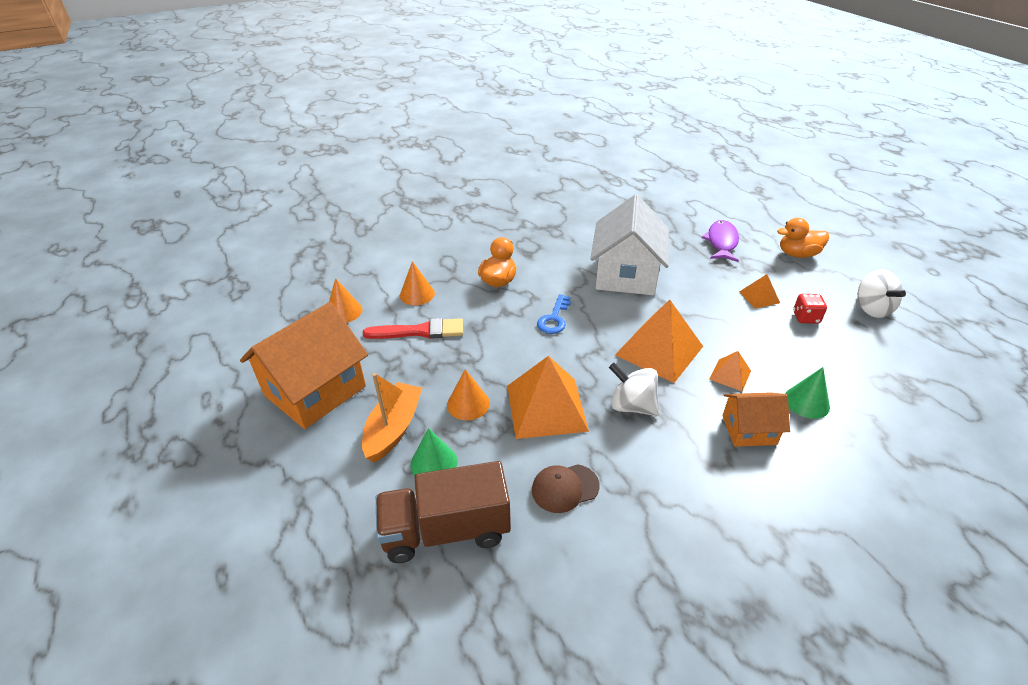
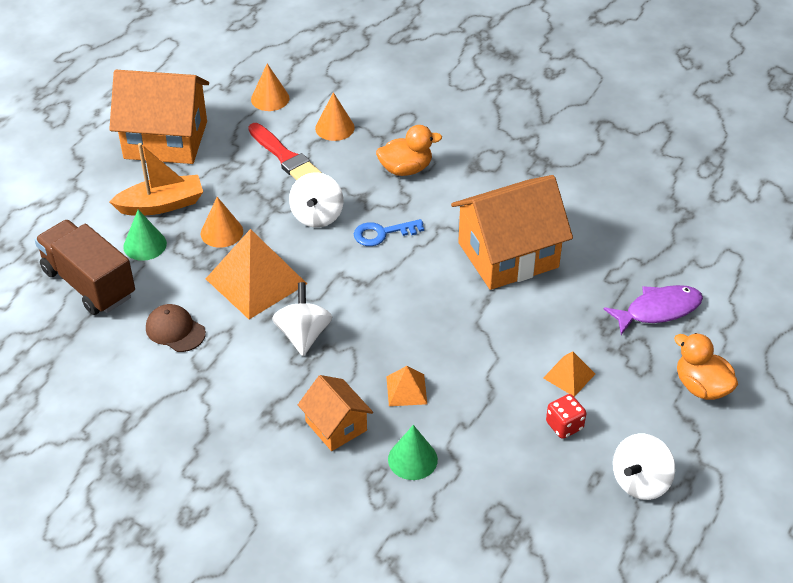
camera: 55 degrees right, 5 degrees up
white house [590,195,669,295] -> orange house [451,175,573,290]
orange pyramid [615,299,703,383] -> none
none -> white spinning top [289,173,344,228]

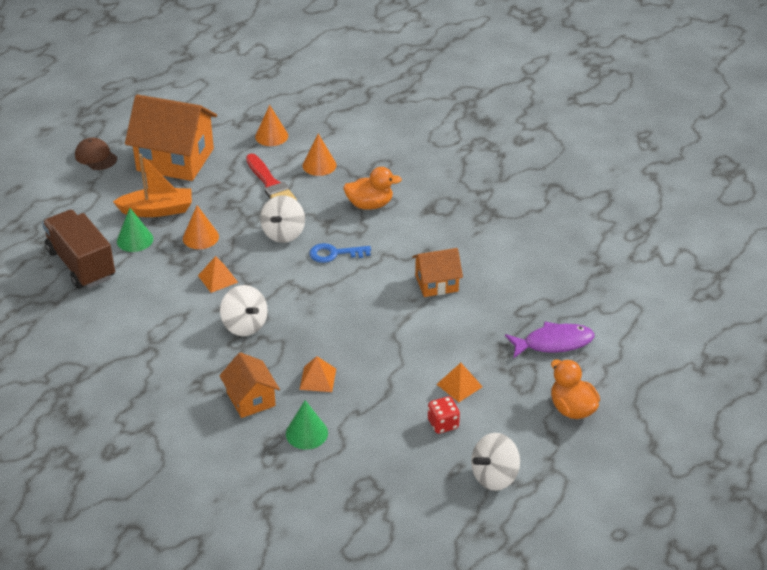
camera: 10 degrees right, 5 degrees down
brown cap [146,304,206,352] -> brown cap moved to [75,138,117,170]
orange pyramid [206,229,307,319] -> orange pyramid [198,256,238,293], size x0.49
white spinning top [272,282,332,356] -> white spinning top turned 135 degrees clockwise [220,285,268,336]
orange house [451,175,573,290] -> orange house [412,248,463,297], size x0.53

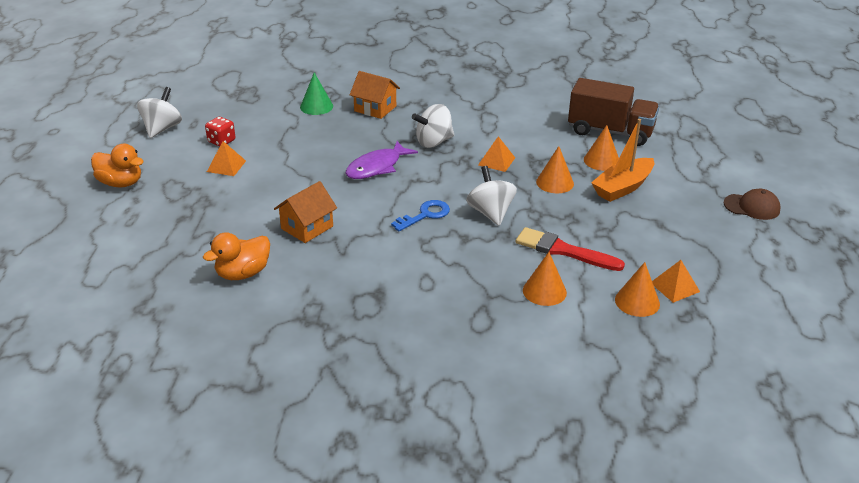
camera: 145 degrees right, 5 degrees down
green cone [117,208,153,252] -> orange cone [584,125,619,171]
orange house [125,94,217,181] -> none
white spinning top [220,285,268,336] -> white spinning top turned 45 degrees counterclockwise [412,104,454,148]
orange pyramid [299,356,336,392] -> orange pyramid moved to [652,260,700,303]
orange duck [343,167,402,210] -> orange duck moved to [203,232,270,280]
purple fish [505,321,595,358] -> purple fish moved to [346,141,418,179]

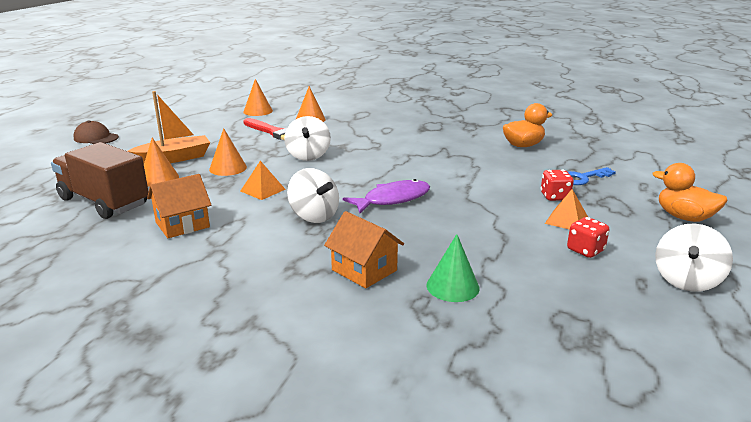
camera: 165 degrees left, 10 degrees down
orange house [274,181,337,243] -> orange house moved to [147,174,211,238]
blue key [391,200,450,231] -> blue key moved to [568,167,616,185]
white spinning top [412,104,454,148] -> white spinning top turned 60 degrees clockwise [287,168,339,223]
orange pyramid [652,260,700,303] -> none
none -> red dice [540,170,574,201]

